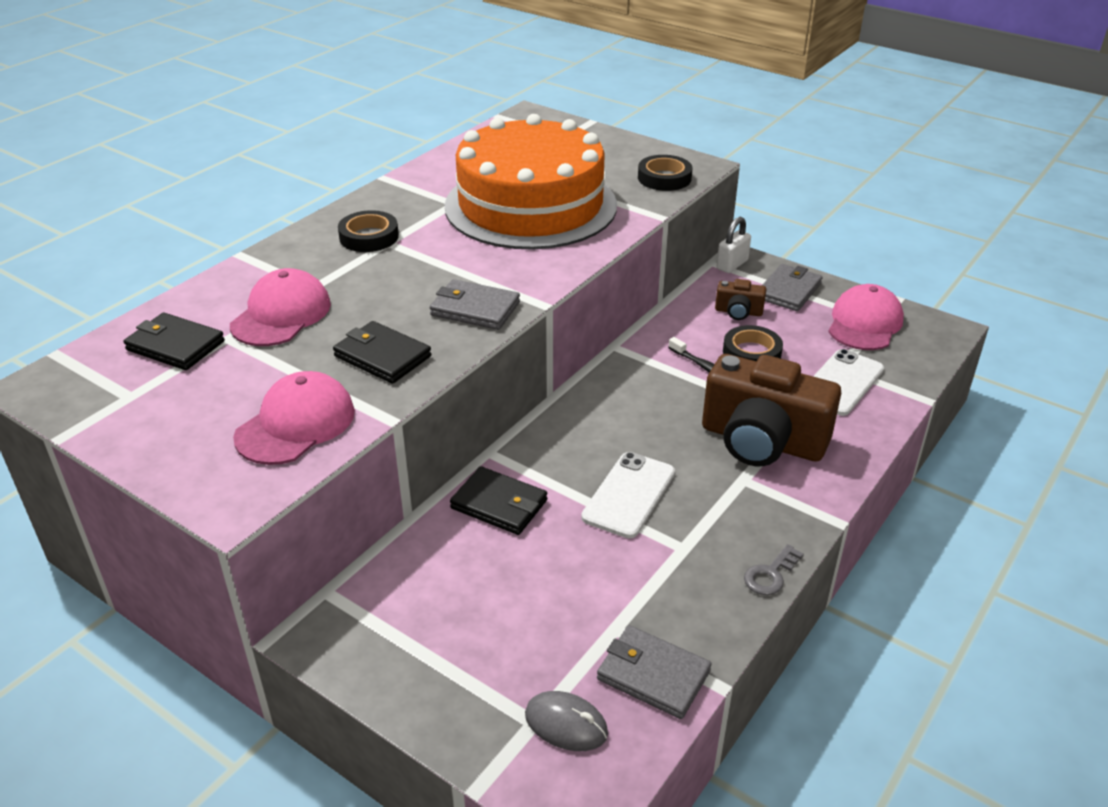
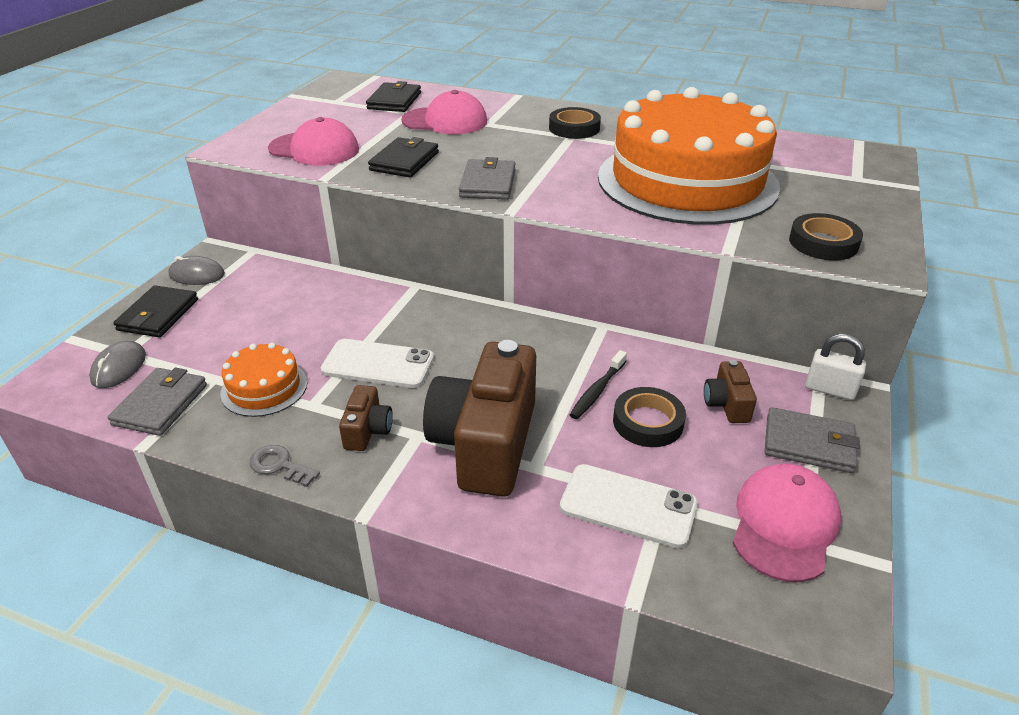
camera: 75 degrees right, 0 degrees up
black wallet [450,466,547,535] -> black wallet moved to [113,285,198,337]
pink cap [828,284,904,350] -> pink cap turned 75 degrees counterclockwise [733,464,841,582]
none -> grey mouse [168,256,225,285]
none -> orange cake [221,343,307,417]
none -> brown camera [339,385,393,451]

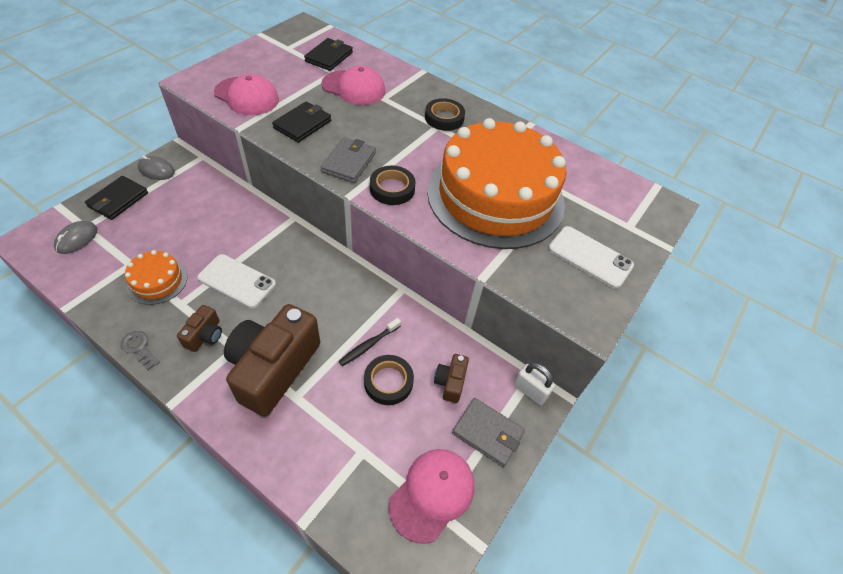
camera: 10 degrees right, 15 degrees up
grey wallet [108,368,207,436] -> none
white phone [560,464,698,548] -> white phone moved to [548,226,634,289]
black tape [789,213,863,260] -> black tape moved to [370,166,416,205]

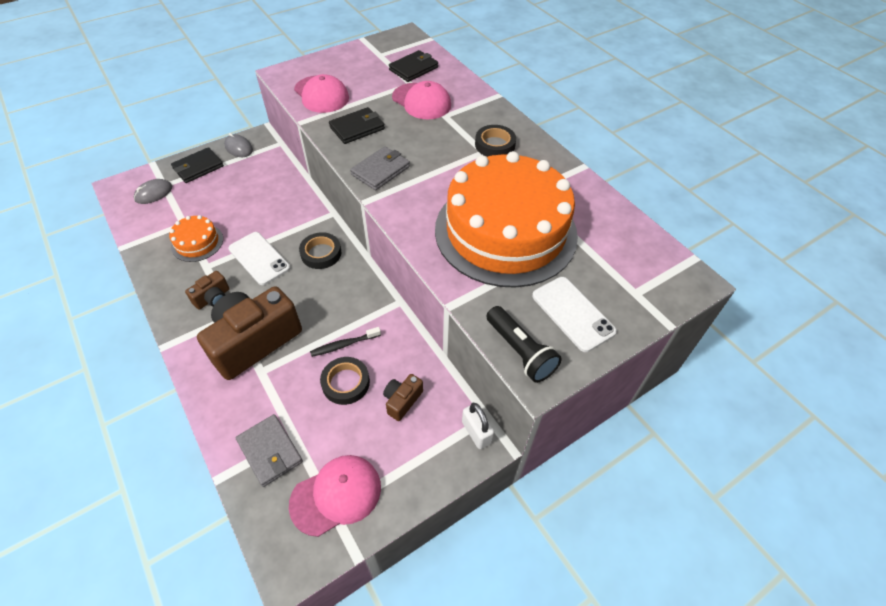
camera: 25 degrees right, 0 degrees up
grey key [121,331,160,370] -> none
black tape [370,166,416,205] -> black tape moved to [299,232,341,269]
grey wallet [452,398,525,467] -> grey wallet moved to [236,414,303,487]
none -> black flashlight [486,306,562,383]

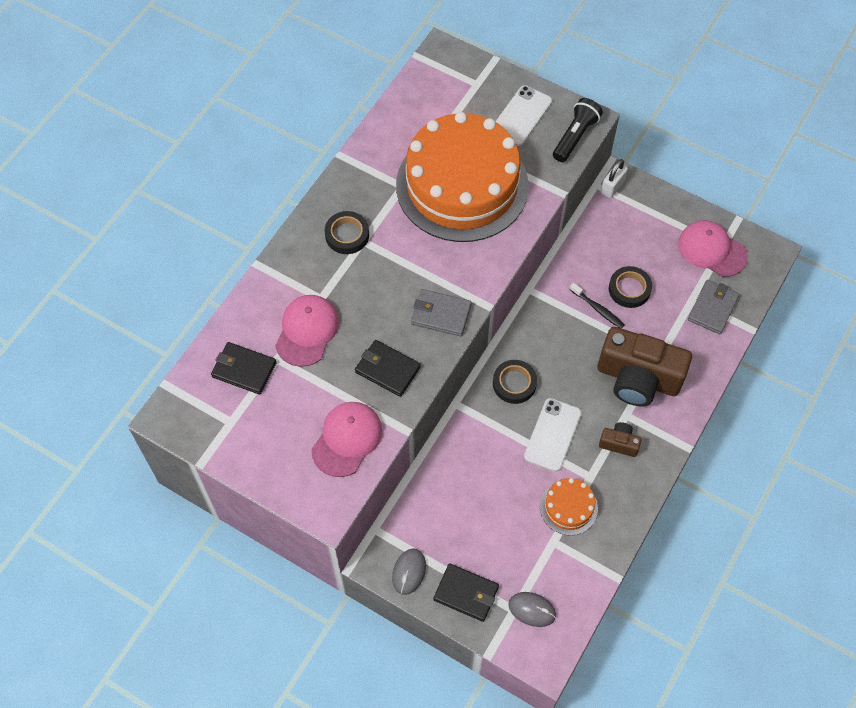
camera: 115 degrees left, 10 degrees up
brown camera [383,374,423,421] -> none

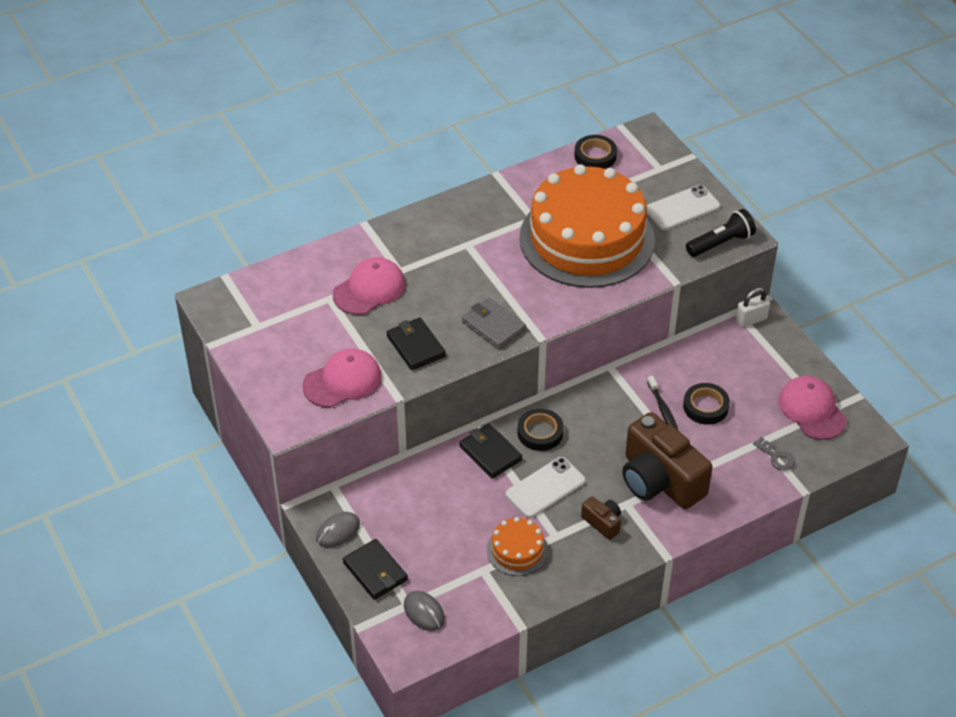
camera: 30 degrees right, 15 degrees down
black wallet [211,342,276,395] -> black wallet moved to [459,424,522,479]
black tape [325,211,369,254] -> black tape moved to [574,135,617,169]
grey wallet [688,280,740,334] -> grey key [753,437,795,471]

